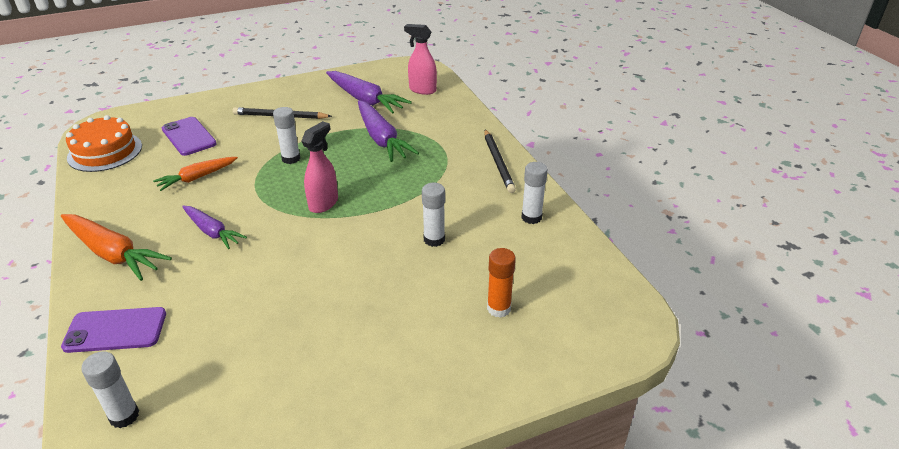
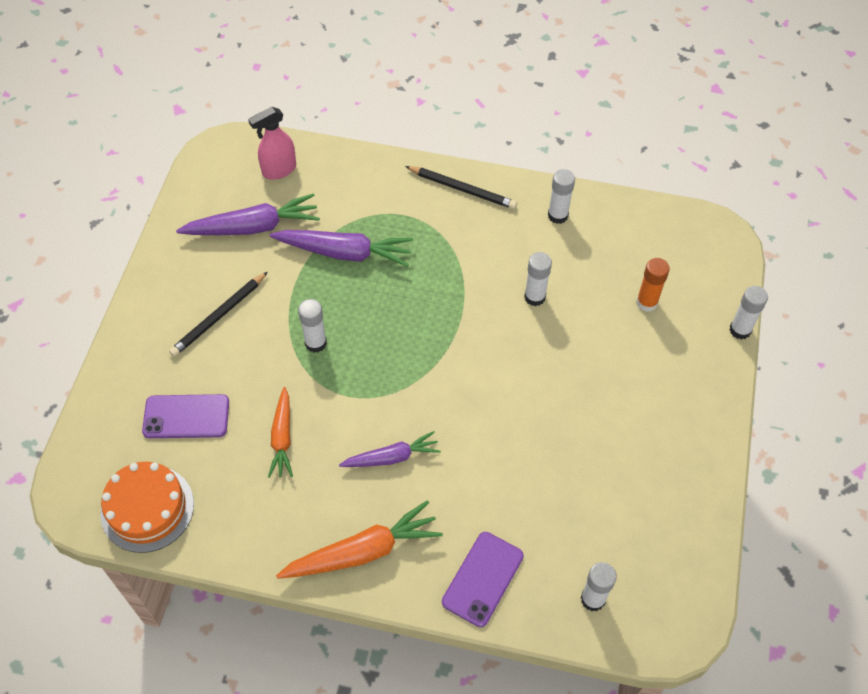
camera: 55 degrees left, 20 degrees up
pink spray bottle [301,121,338,213] -> none
none -> white glue stick [729,286,768,340]

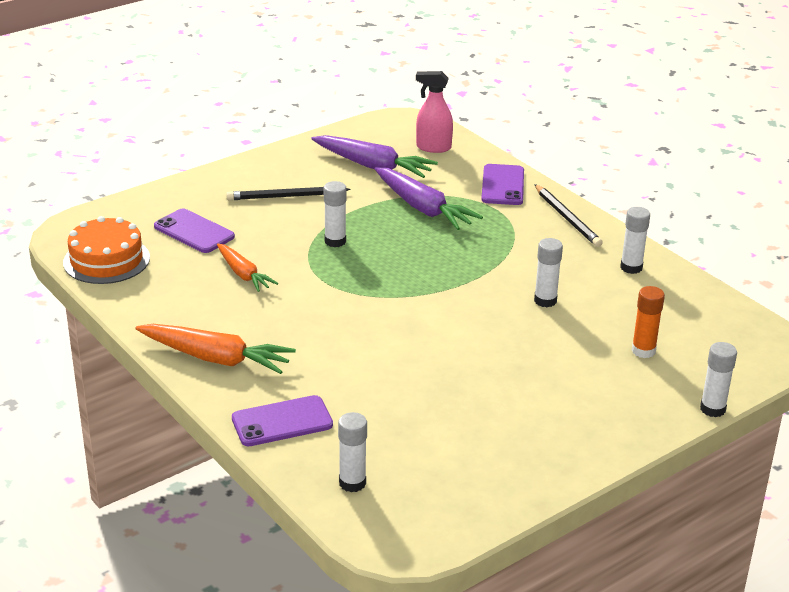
camera: 40 degrees right, 25 degrees down
orange carrot [268,387,293,478] -> orange carrot turned 75 degrees counterclockwise [217,244,278,292]
purple carrot [339,431,441,467] -> none
none -> purple phone [481,164,524,205]

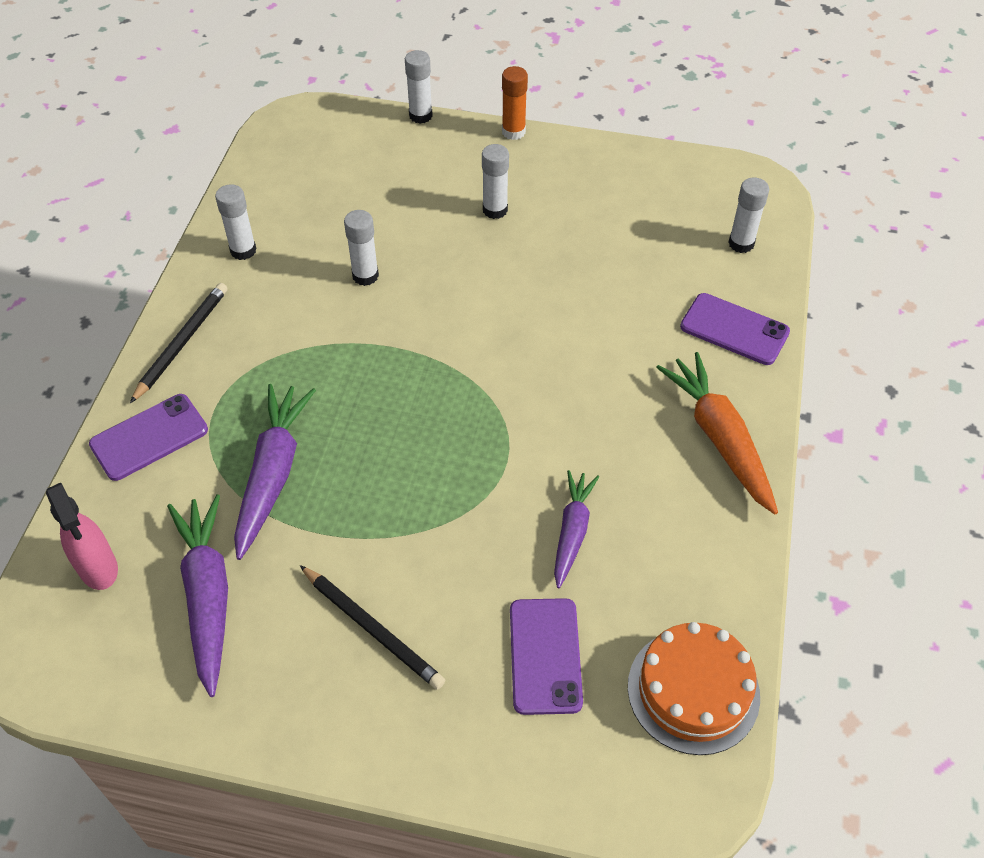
camera: 130 degrees left, 20 degrees up
orange carrot [217,244,278,292] -> purple carrot [554,470,599,588]
white glue stick [324,181,347,247] -> white glue stick moved to [482,144,509,219]
orange glue stick [632,286,665,358] -> orange glue stick moved to [502,66,528,140]

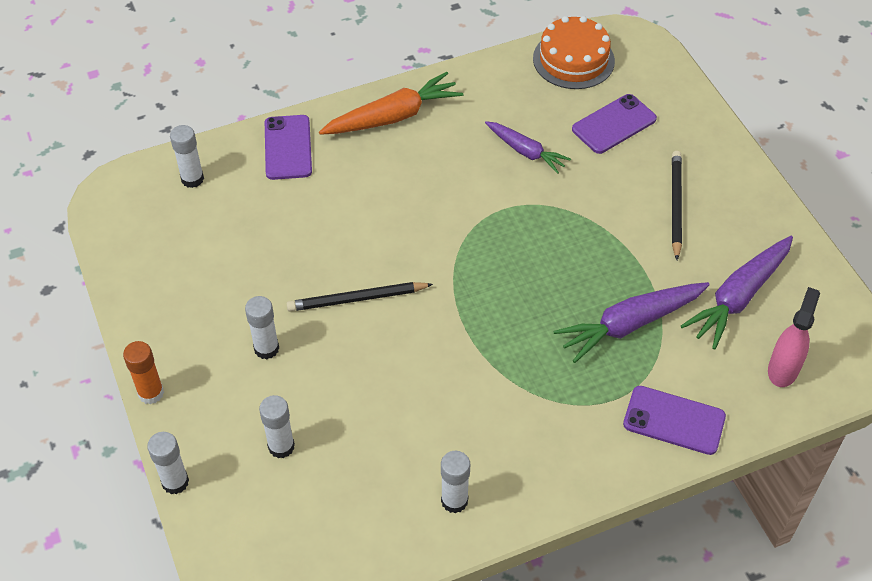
camera: 125 degrees left, 0 degrees up
black pencil [130,283,228,403] -> black pencil moved to [287,282,433,311]
white glue stick [344,210,379,286] -> white glue stick moved to [259,395,295,458]
purple carrot [554,470,599,588] -> purple carrot turned 120 degrees counterclockwise [485,121,571,174]
orange carrot [656,352,778,515] -> orange carrot turned 150 degrees counterclockwise [319,72,463,135]

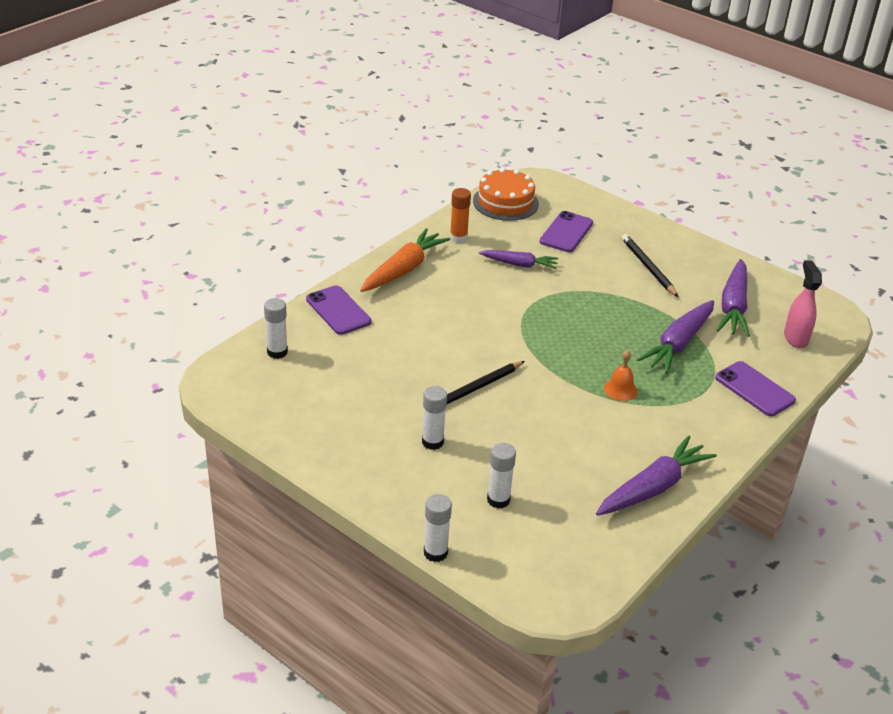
camera: 30 degrees left, 15 degrees down
orange glue stick [123,341,164,404] -> orange glue stick moved to [450,188,471,243]
white glue stick [441,451,470,513] -> purple carrot [596,436,717,516]
purple phone [623,386,726,455] -> purple phone turned 60 degrees clockwise [715,361,796,416]
none -> orange bell [604,350,637,401]

